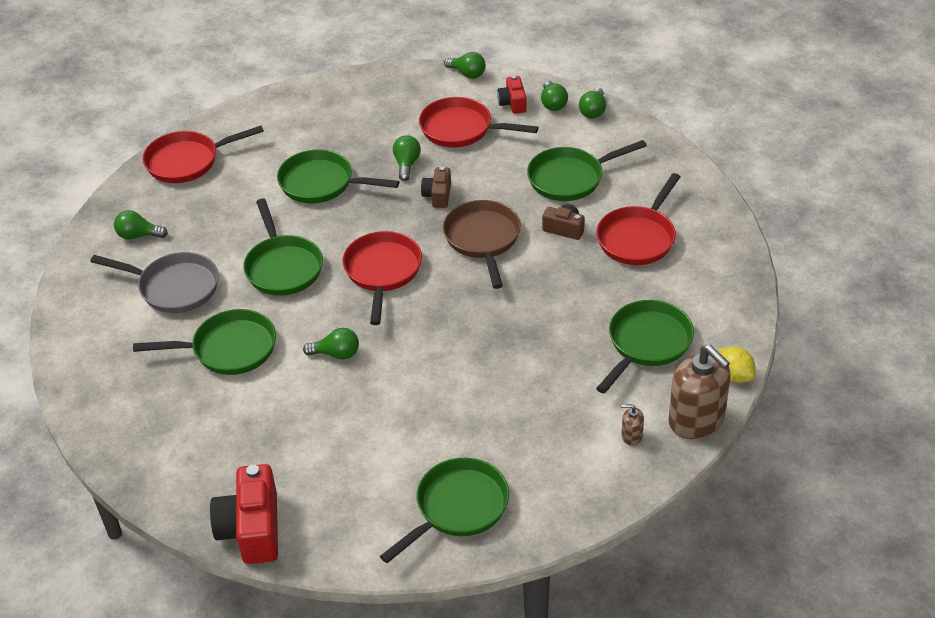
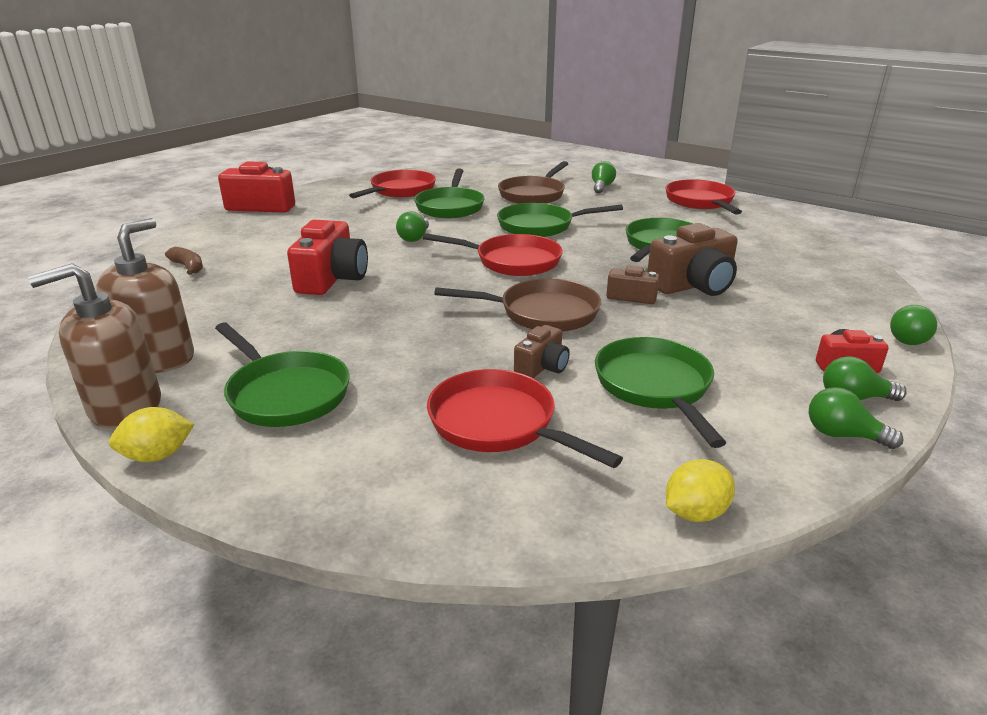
camera: 100 degrees right, 15 degrees down
grey pan [90,252,219,313] -> brown pan [498,161,569,204]
green pan [380,458,509,563] -> brown banana [165,247,203,275]
green light bulb [393,135,421,181] -> brown camera [647,223,738,296]
red pan [419,97,538,147] -> red pan moved to [349,170,436,198]
brown soap dispenser [621,404,644,446] -> brown soap dispenser [96,218,194,373], size x2.37
none -> red camera [287,220,368,295]
none -> yellow lemon [666,459,735,522]

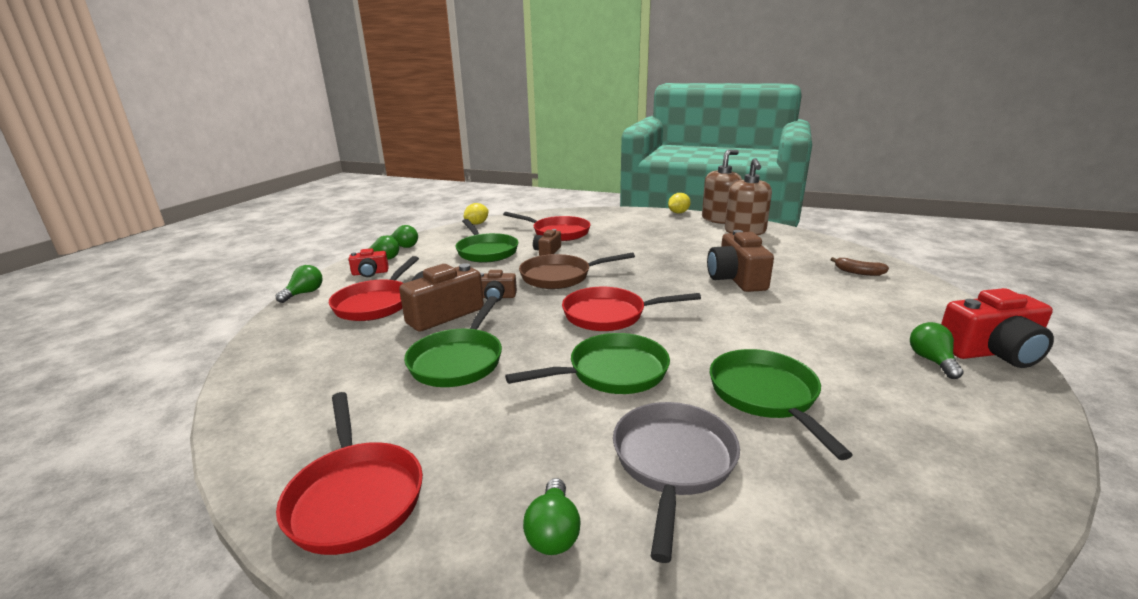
camera: 165 degrees right, 5 degrees down
green pan [215,323,350,427] -> none
red camera [287,220,368,295] -> brown camera [707,230,774,292]
red pan [349,170,436,198] -> red pan moved to [329,256,419,321]
green light bulb [396,211,429,242] -> green light bulb moved to [910,322,964,379]
brown pan [498,161,569,204] -> grey pan [613,402,740,563]

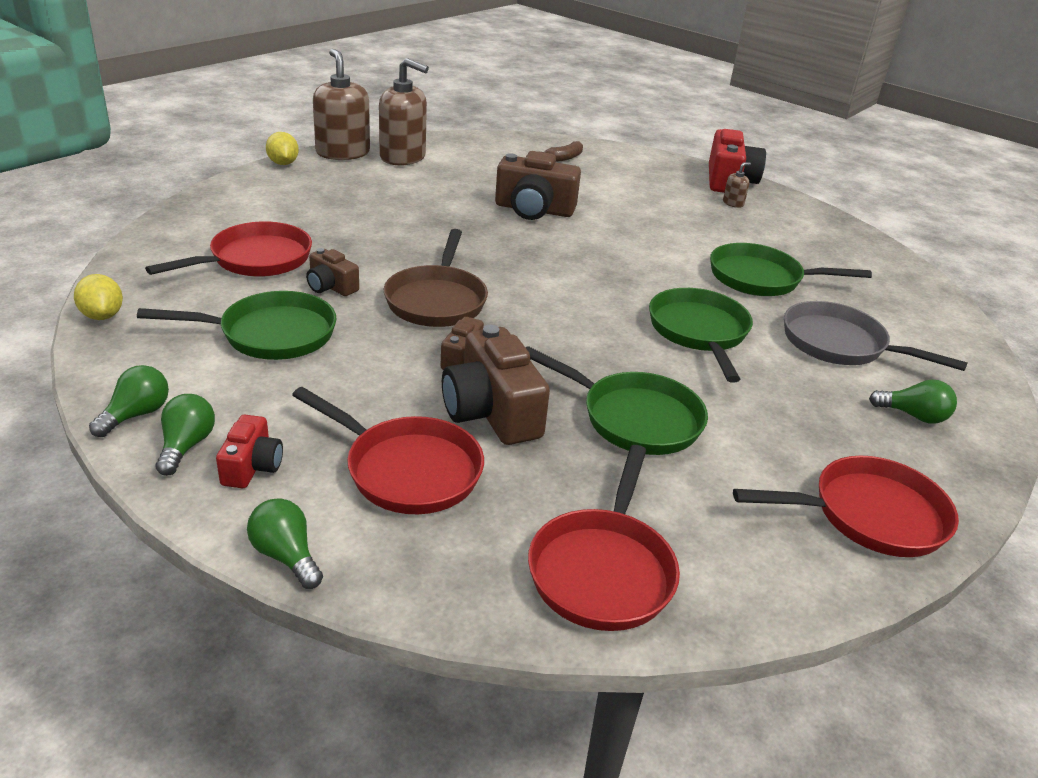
camera: 75 degrees left, 10 degrees up
red pan [562,287,701,331] -> red pan moved to [528,445,680,631]
green light bulb [910,322,964,379] -> brown soap dispenser [723,162,751,208]

